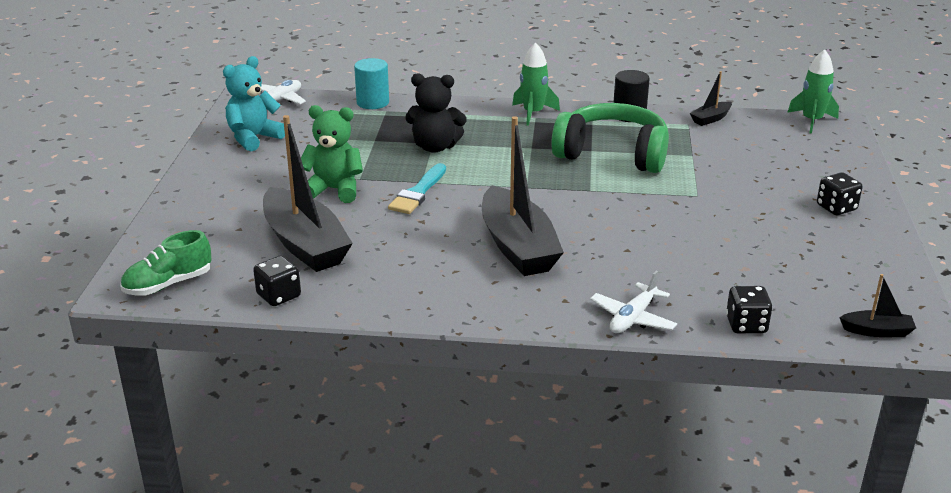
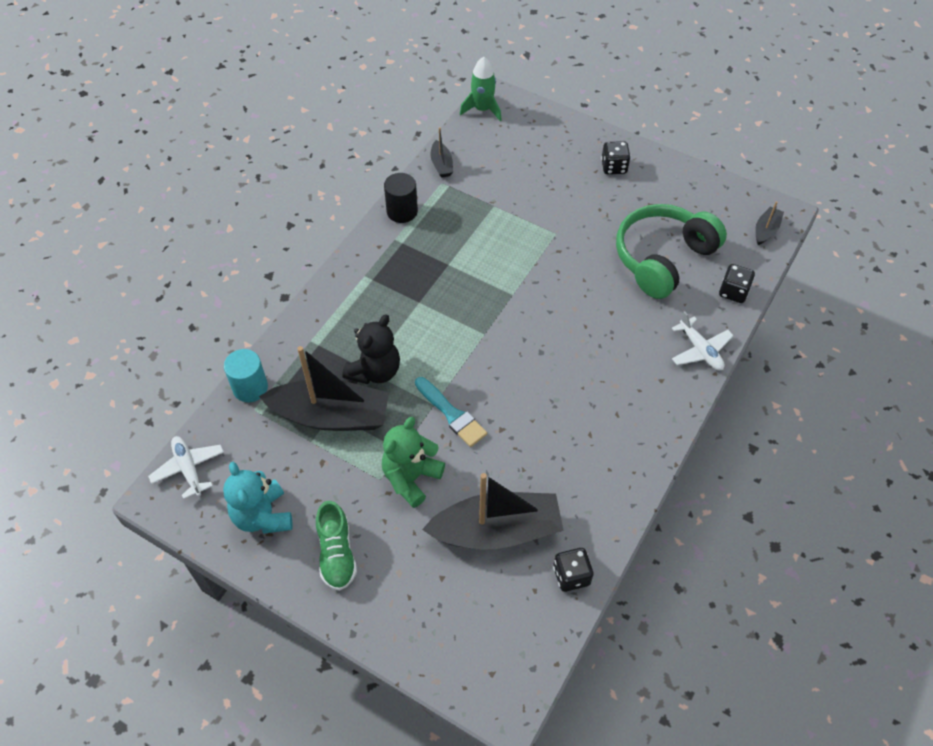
camera: 65 degrees left, 25 degrees up
green shoe [120,230,211,296] -> green shoe moved to [316,501,357,591]
black boat [482,116,564,276] -> black boat moved to [259,346,389,431]
green rocket [512,42,560,126] -> none
green headphones [551,103,669,173] -> green headphones moved to [616,204,727,299]

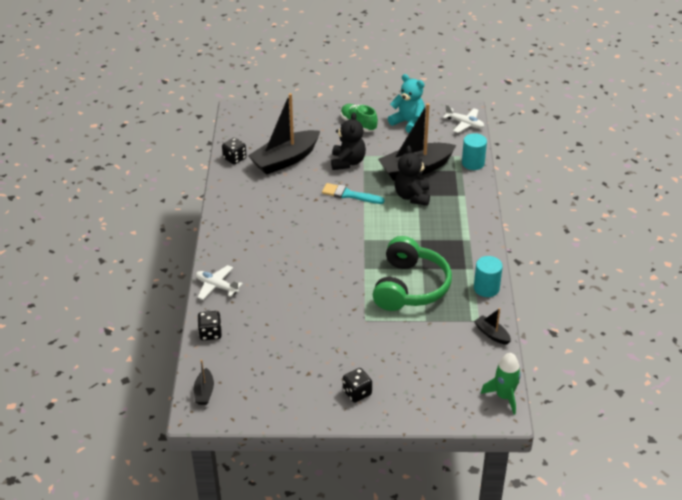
camera: 150 degrees right, 15 degrees down
green teddy bear [382,417,445,508] -> black teddy bear [331,112,366,170]
black cylinder [384,173,418,223] -> turquoise cylinder [474,256,503,297]
green headphones [616,204,727,299] -> green headphones moved to [373,236,452,311]

